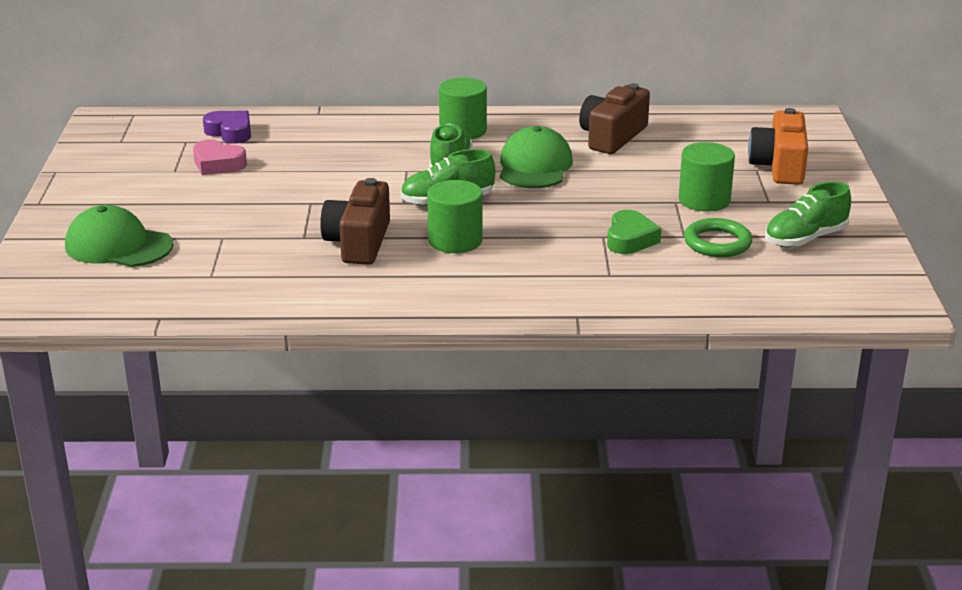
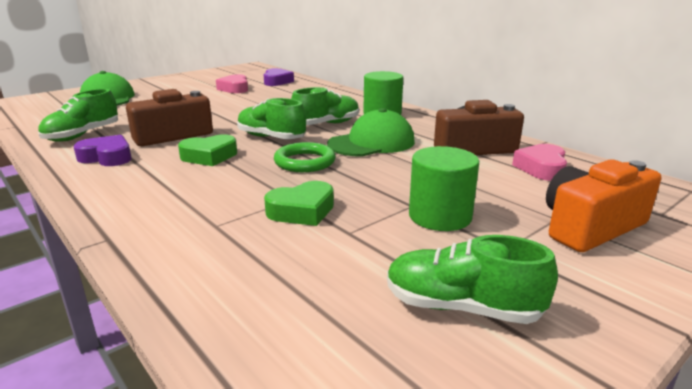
camera: 50 degrees right, 5 degrees down
green cylinder [427,180,483,253] -> green heart [178,134,237,166]
green ring [684,218,752,257] -> green ring moved to [274,142,336,172]
none -> green shoe [38,89,118,142]
none -> purple heart [73,135,132,166]
none -> pink heart [512,144,567,181]

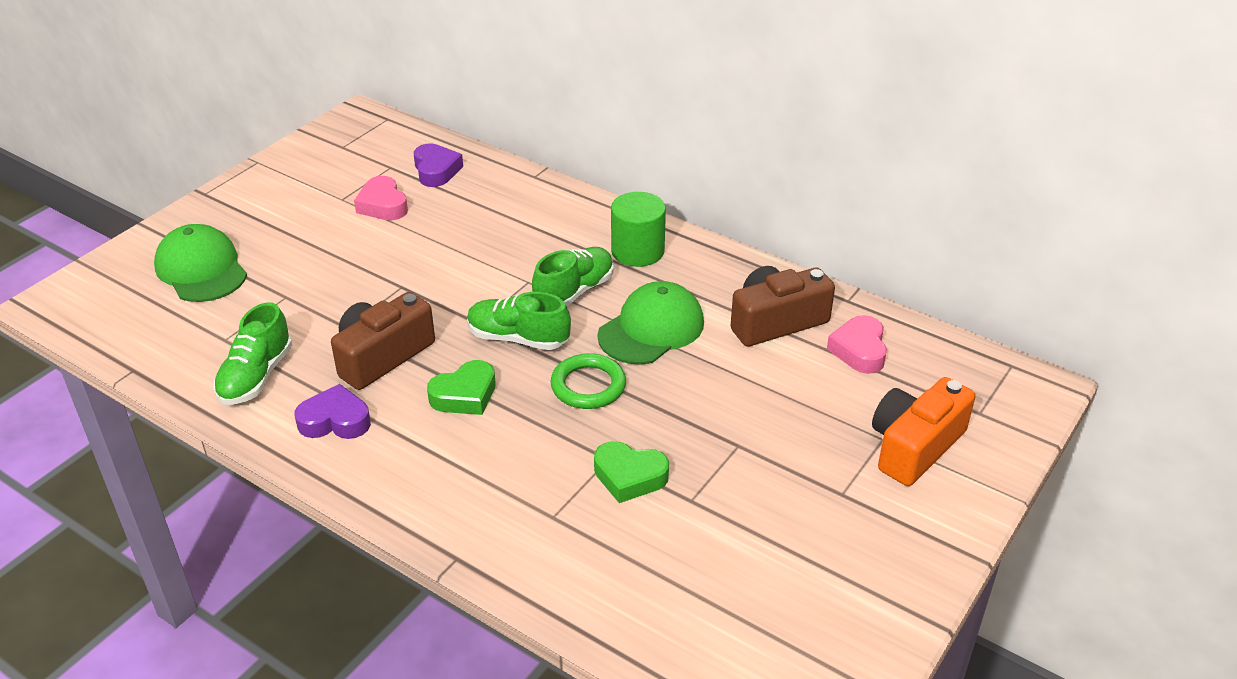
camera: 15 degrees left, 15 degrees up
green heart [264,181,334,226] -> green heart turned 60 degrees clockwise [594,441,669,503]
green shoe [387,235,558,324] -> none
green cylinder [409,146,479,231] -> none

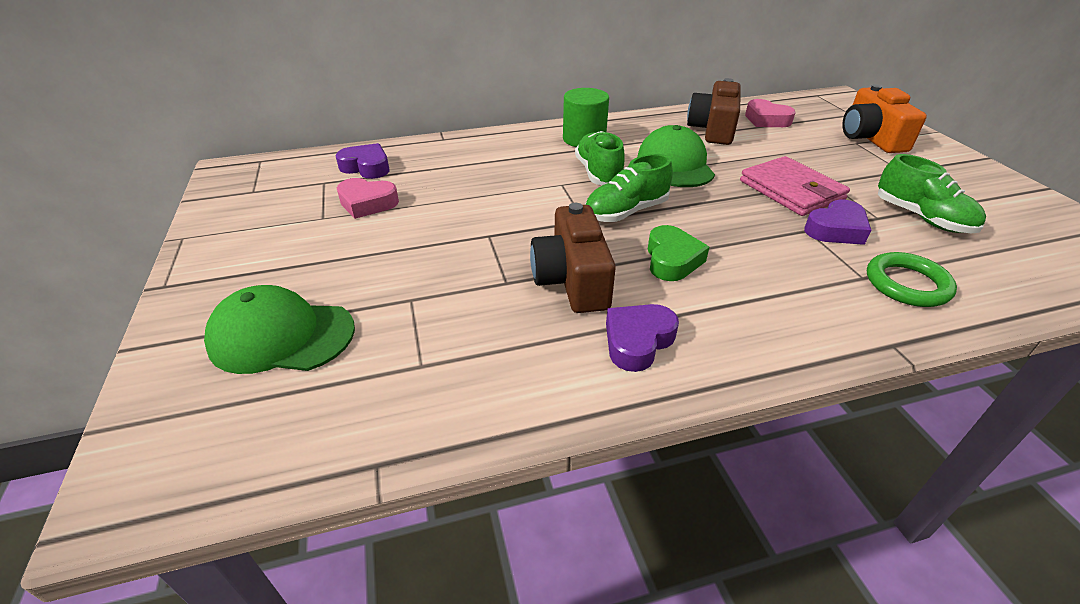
camera: 50 degrees left, 0 degrees up
green shoe [213,302,292,405] -> green shoe moved to [878,154,986,233]
green ring [550,353,626,409] -> green ring moved to [867,252,957,307]
green heart [594,441,669,503] -> purple heart [804,200,871,245]
none -> pink wallet [740,156,850,216]

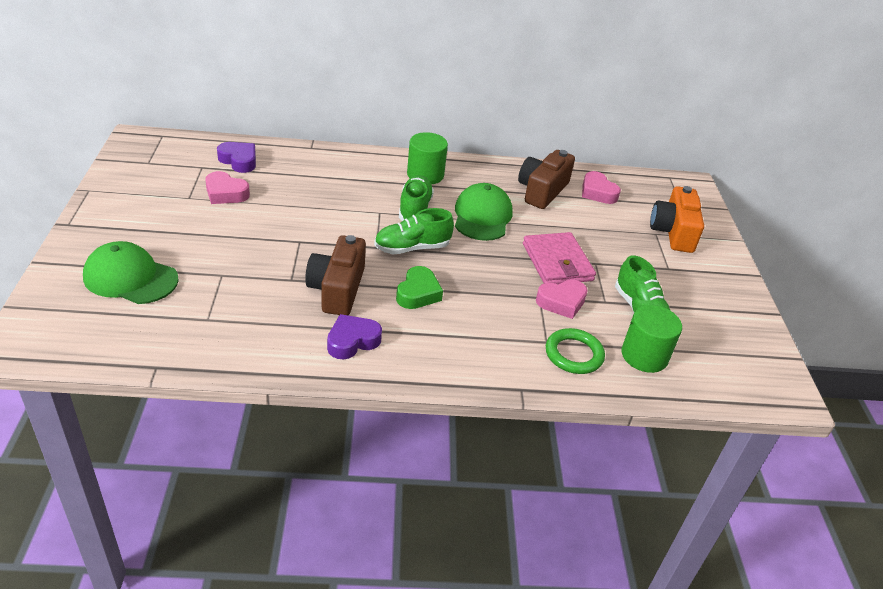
camera: 10 degrees right, 0 degrees up
purple heart [804,200,871,245] -> pink heart [536,280,588,319]
none -> green cylinder [622,305,682,373]

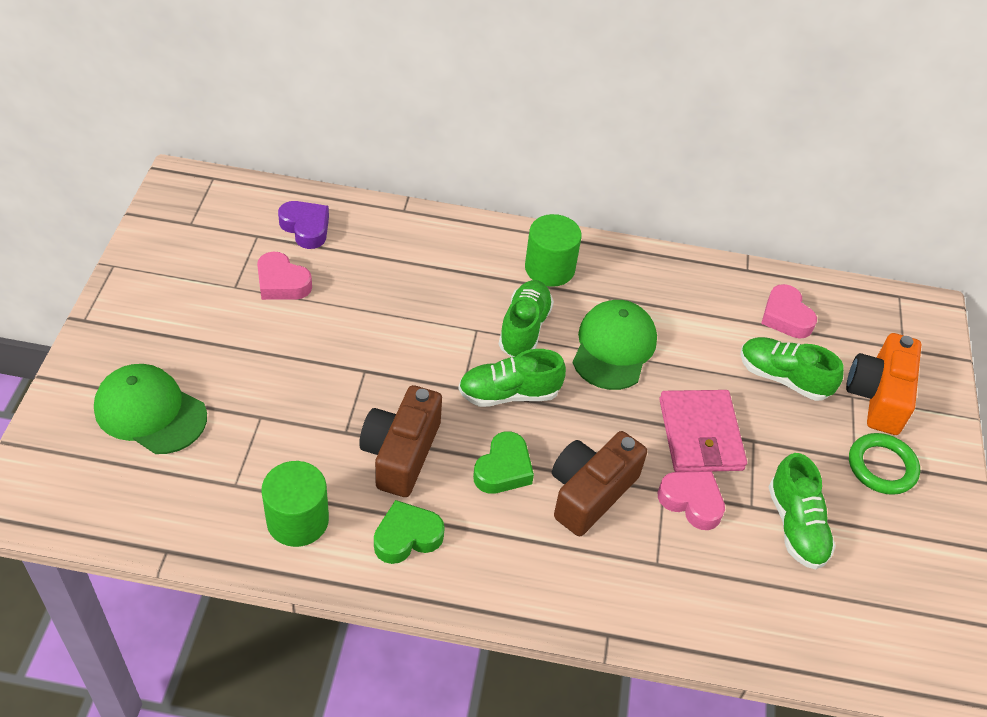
camera: 10 degrees right, 10 degrees up
purple heart [327,314,382,359] -> green heart [374,500,445,564]
brown camera [518,150,575,209] -> brown camera moved to [552,431,647,536]
pink heart [536,280,588,319] -> pink heart turned 135 degrees counterclockwise [658,471,725,530]
green ring [546,328,605,374] -> green ring moved to [849,433,920,495]
green cylinder [622,305,682,373] -> green cylinder moved to [261,461,329,547]
none -> green shoe [740,337,844,401]

